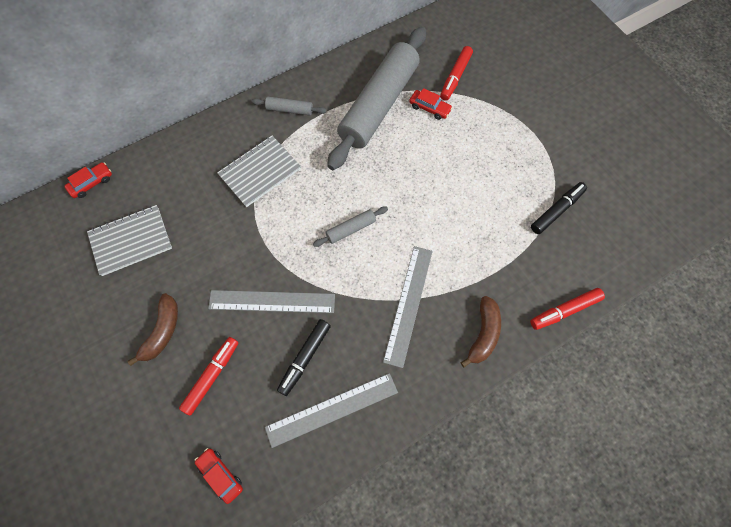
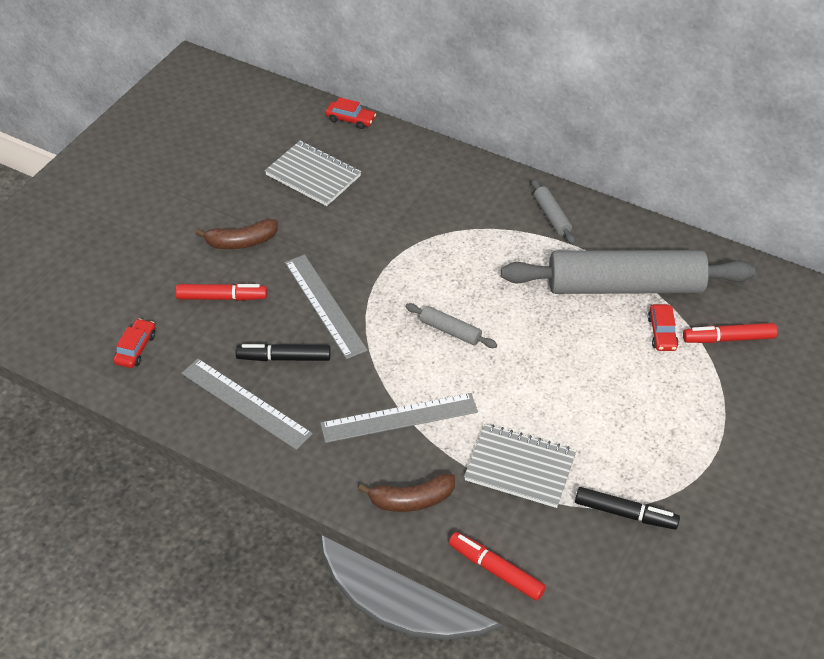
camera: 60 degrees right, 20 degrees down
grey notebook [217,136,301,207] -> grey notebook moved to [464,424,576,508]

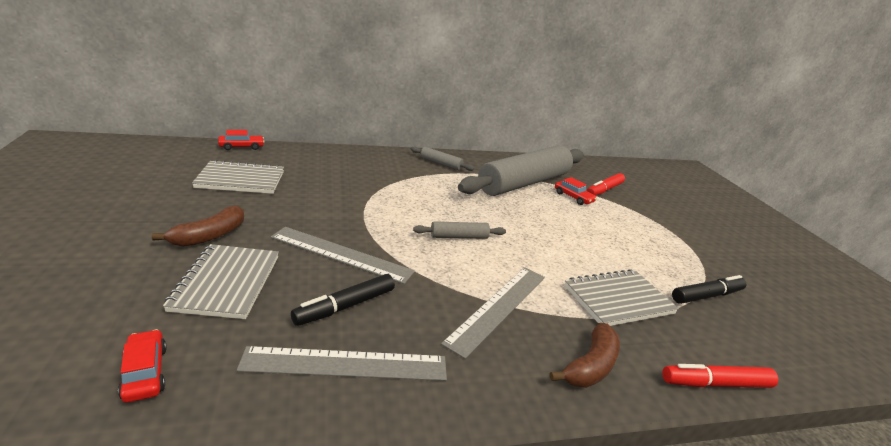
camera: 45 degrees left, 20 degrees down
red marker [175,284,267,301] -> grey notebook [163,244,279,319]

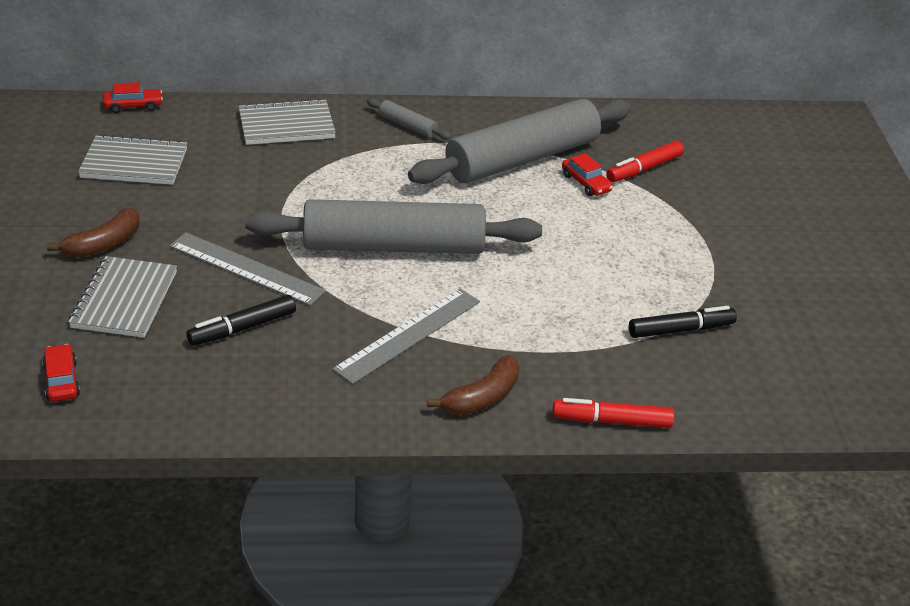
camera: 10 degrees right, 10 degrees up
grey ruler [237,346,447,381] -> none
grey rolling pin [413,221,506,239] -> grey rolling pin [245,199,542,254], size x2.50
grey notebook [564,269,679,326] -> grey notebook moved to [238,98,336,145]

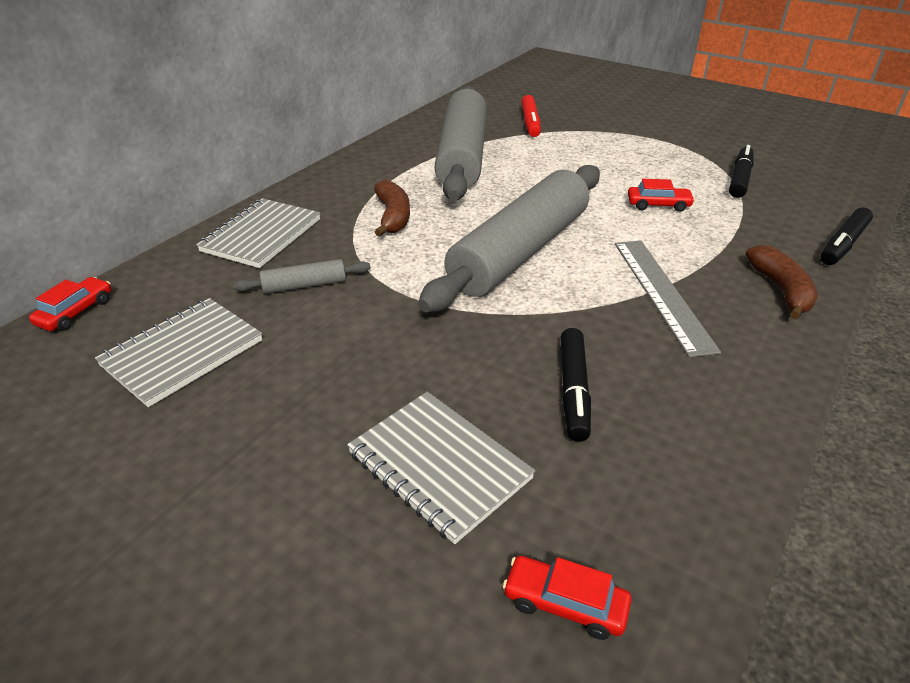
camera: 50 degrees left, 0 degrees up
brown banana [47,208,140,258] -> brown banana moved to [374,180,410,237]
grey ruler [169,232,326,306] -> none
grey rolling pin [367,98,451,140] -> grey rolling pin moved to [233,259,370,294]
red marker [552,398,674,428] -> black marker [820,207,873,265]
red car [562,153,613,196] -> red car moved to [628,179,695,212]

